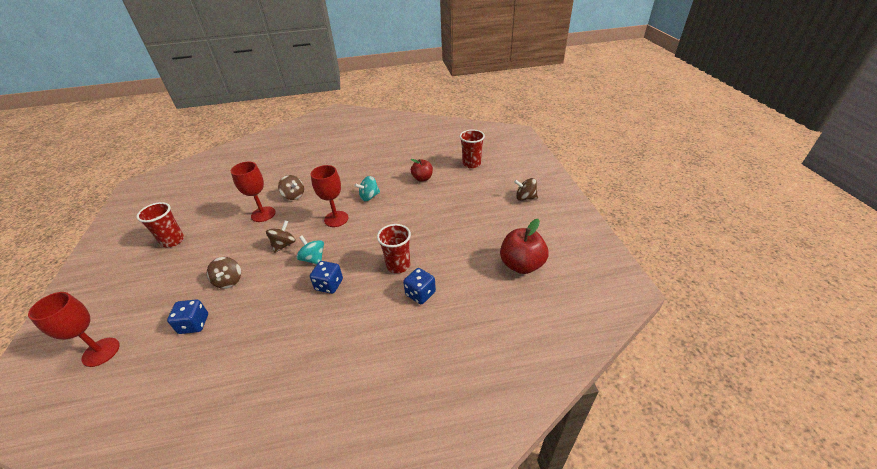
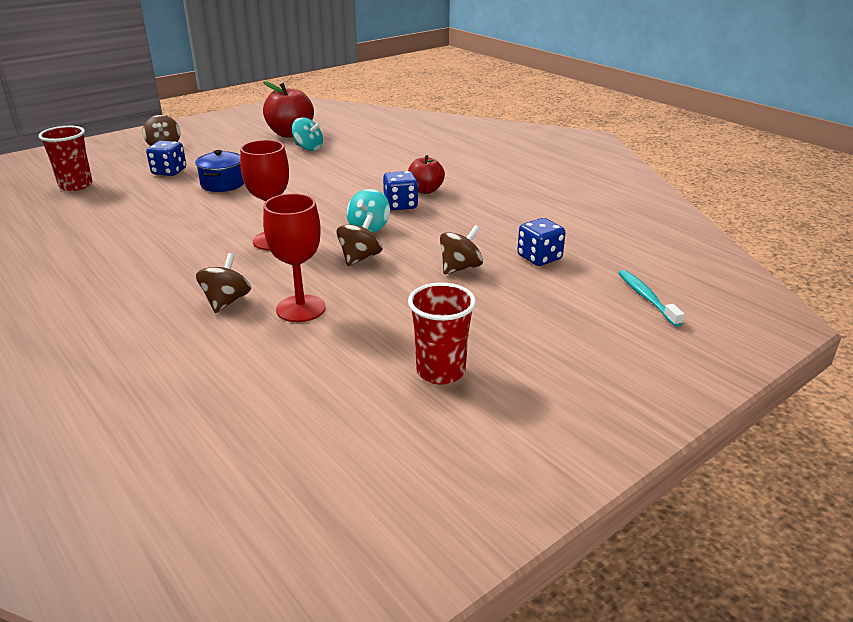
camera: 120 degrees left, 10 degrees down
red goblet [28,292,120,367] -> turquoise toothbrush [619,270,685,327]
brown spinning top [266,220,296,253] -> brown spinning top turned 120 degrees clockwise [337,215,383,266]
turquoise spinning top [355,176,380,201] -> turquoise spinning top moved to [292,117,323,151]
red cup [377,224,411,273] -> none
blue dice [403,268,436,304] -> blue dice moved to [146,141,186,176]
red apple [411,159,433,182] -> red apple moved to [408,155,445,194]
none -> blue pot [195,150,244,192]

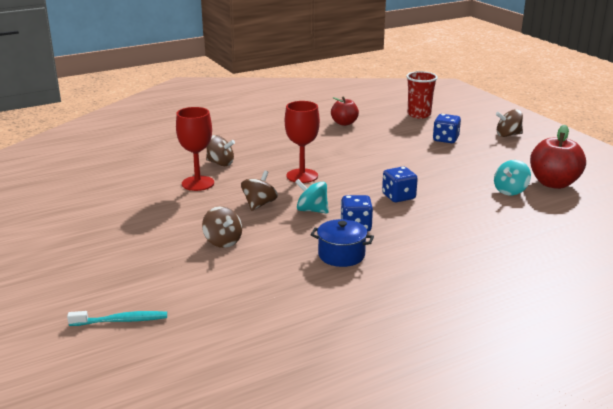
camera: 100 degrees right, 5 degrees down
blue pot [195,150,244,192] -> blue pot moved to [311,219,374,267]
brown spinning top [337,215,383,266] -> brown spinning top turned 105 degrees counterclockwise [241,170,278,211]
red apple [408,155,445,194] -> red apple moved to [331,97,359,126]
red cup [408,282,476,385] -> none
blue dice [517,218,566,266] -> blue dice moved to [382,167,418,202]

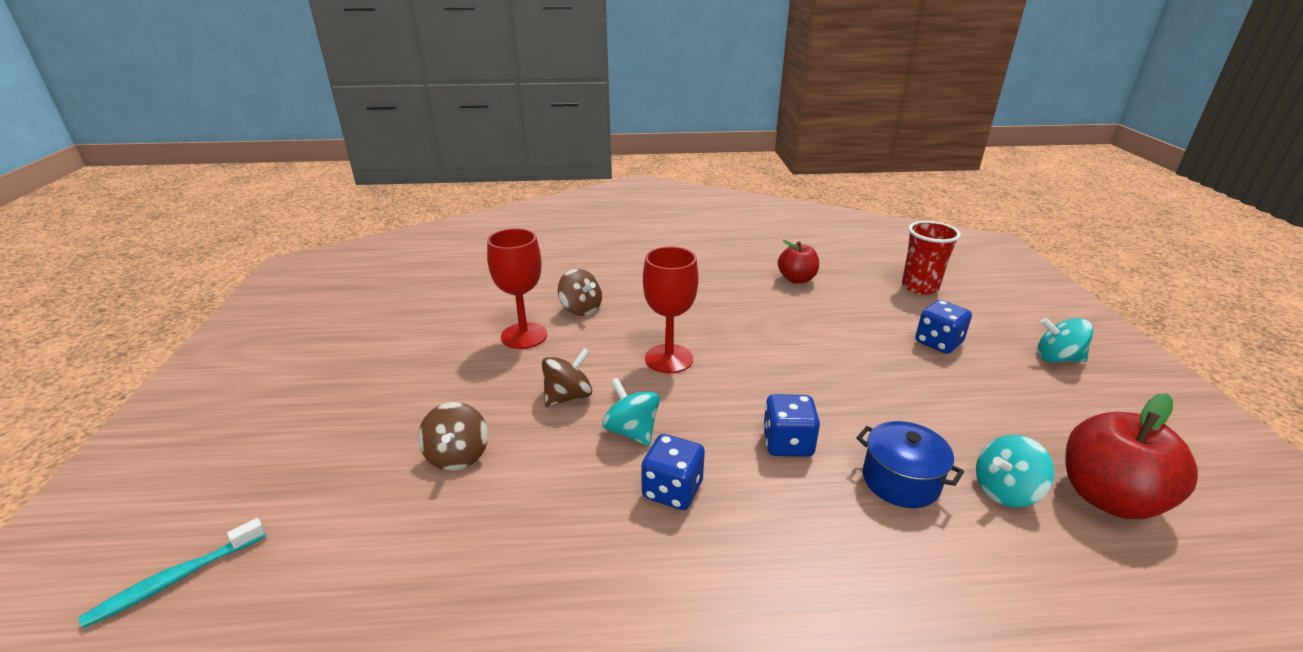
camera: 25 degrees right, 5 degrees up
turquoise toothbrush [67,311,167,326] -> turquoise toothbrush turned 120 degrees clockwise [79,518,266,628]
blue pot [311,219,374,267] -> blue pot moved to [856,421,964,508]
brown spinning top [496,109,523,137] -> turquoise spinning top [1037,317,1093,362]

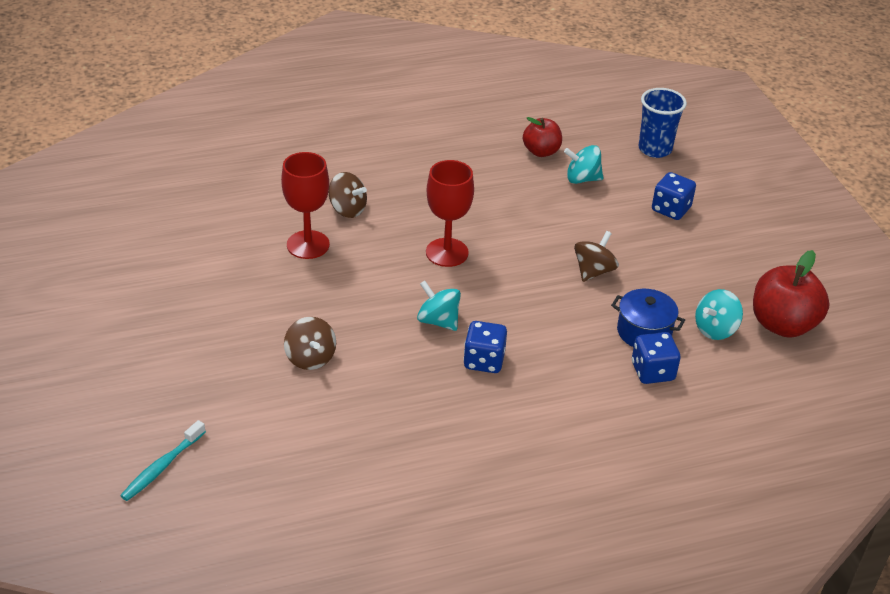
camera: 15 degrees left, 10 degrees up
brown spinning top [542,348,592,407] -> brown spinning top moved to [574,231,619,282]
blue dice [763,394,820,457] -> blue dice moved to [632,332,681,384]
red cup [902,221,961,295] -> blue cup [638,88,687,158]
turquoise spinning top [1037,317,1093,362] -> turquoise spinning top moved to [564,145,603,184]

